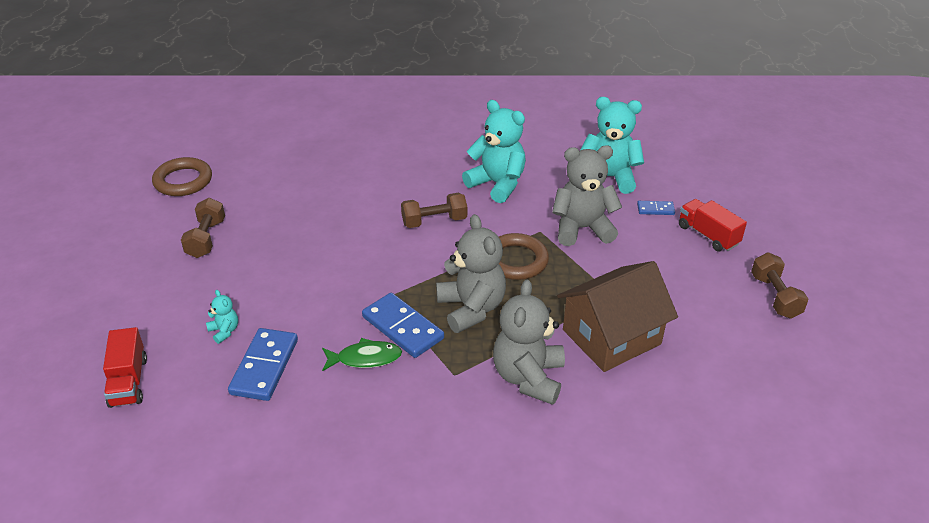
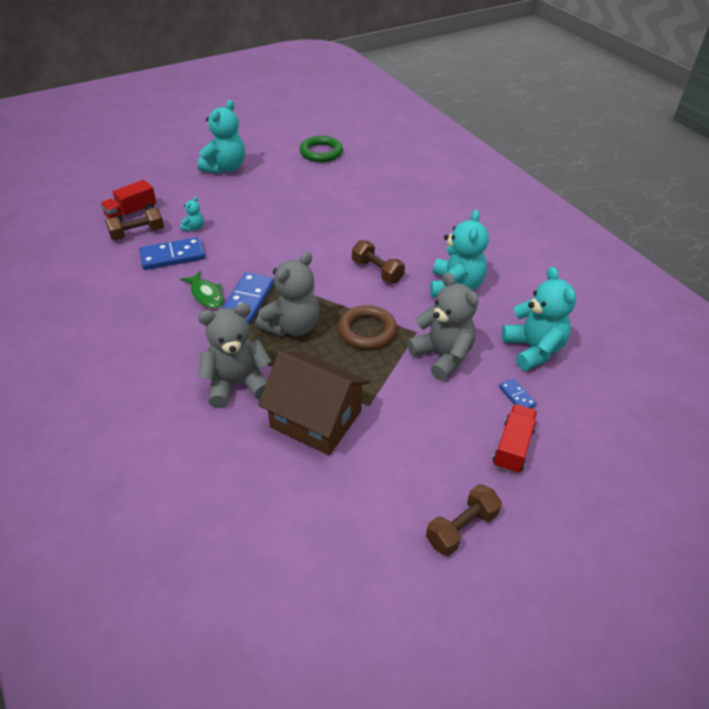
camera: 60 degrees right, 5 degrees up
brown ring [152,157,212,196] -> green ring [300,136,343,162]
brown dumbbell [181,198,225,258] -> brown dumbbell moved to [105,208,164,240]
none -> turquoise teddy bear [198,100,245,174]

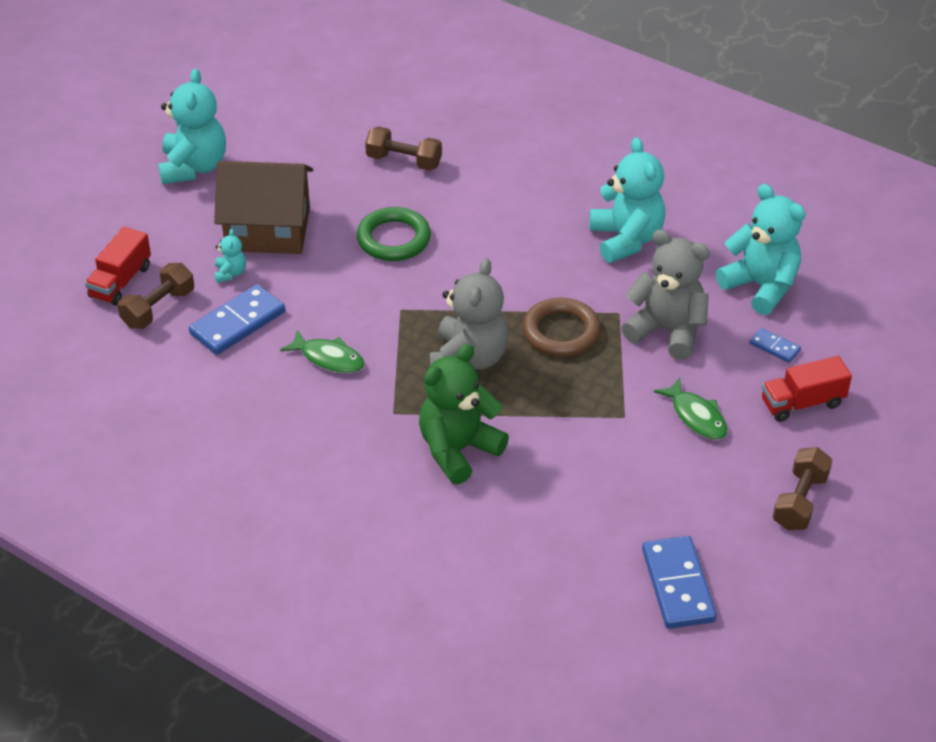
camera: 25 degrees left, 0 degrees up
grey teddy bear [198,303,271,408] -> green teddy bear [419,344,509,485]
blue domino [222,272,274,324] -> blue domino moved to [642,536,717,629]
brown house [258,351,370,455] -> brown house moved to [214,161,313,254]
green ring [300,136,343,162] -> green ring moved to [357,207,431,261]
brown dumbbell [352,240,405,283] -> brown dumbbell moved to [365,126,442,171]
red truck [493,404,537,474] -> red truck turned 105 degrees counterclockwise [762,356,852,422]
none -> green fish [654,378,728,440]

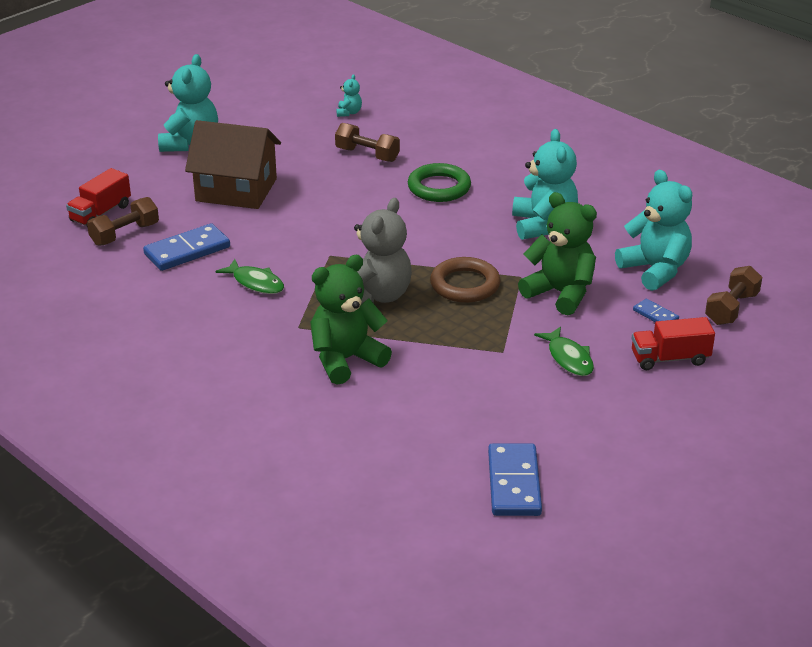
camera: 10 degrees right, 10 degrees down
turquoise teddy bear [214,229,246,283] -> turquoise teddy bear moved to [336,74,362,117]
green ring [357,207,431,261] -> green ring moved to [408,163,471,202]
grey teddy bear [621,229,710,360] -> green teddy bear [518,192,597,315]
brown dumbbell [773,447,833,530] -> brown dumbbell moved to [705,266,762,325]

